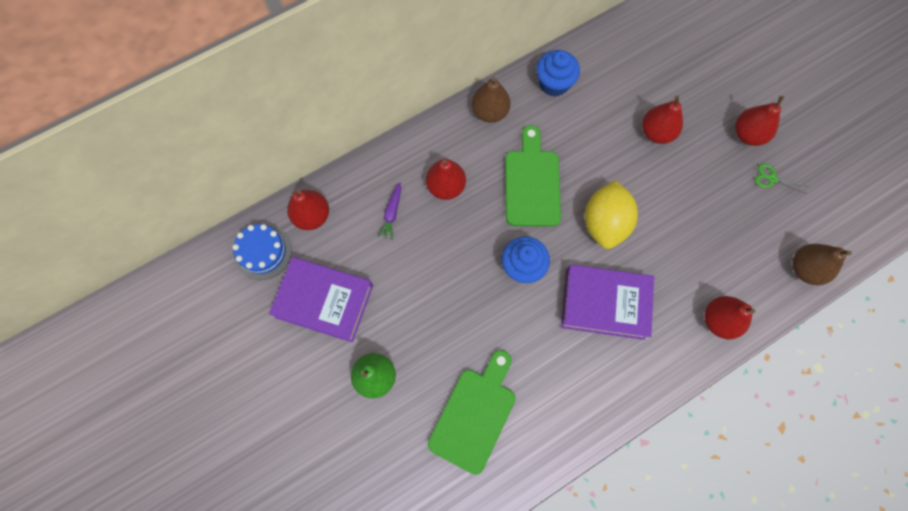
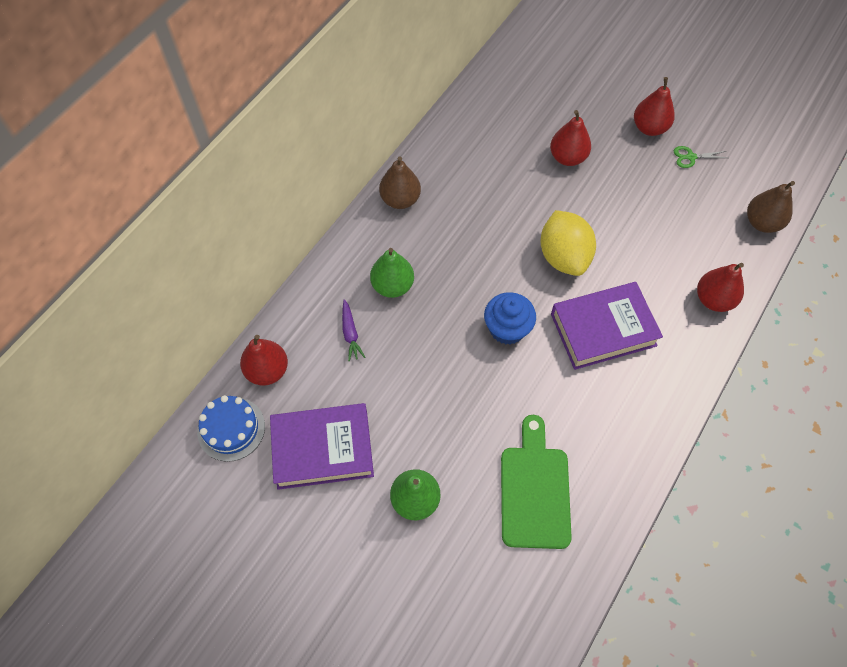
camera: 25 degrees left, 10 degrees down
red pear [426,159,466,200] -> green pear [370,248,414,298]
green cutting board [505,125,561,227] -> none
blue cupcake [536,50,580,97] -> none

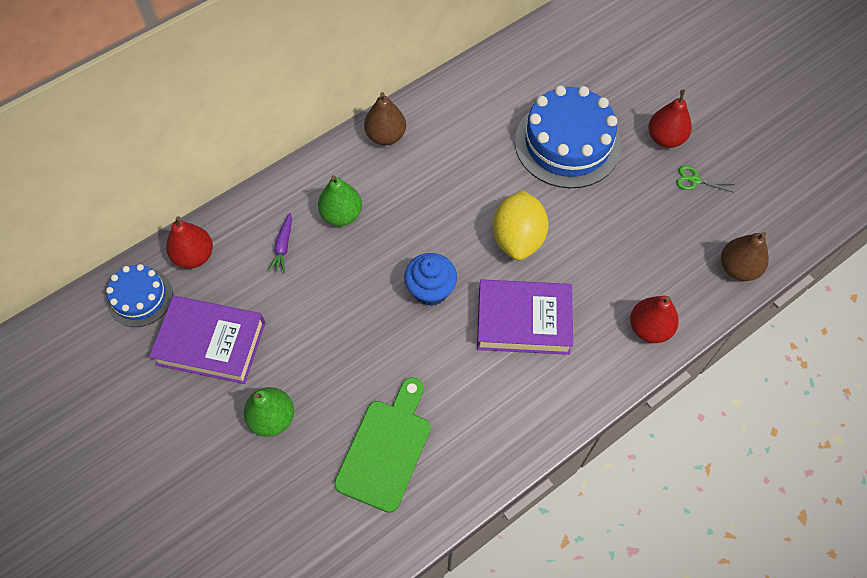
camera: 20 degrees right, 0 degrees up
red pear [550,110,591,166] -> blue cake [515,85,621,188]

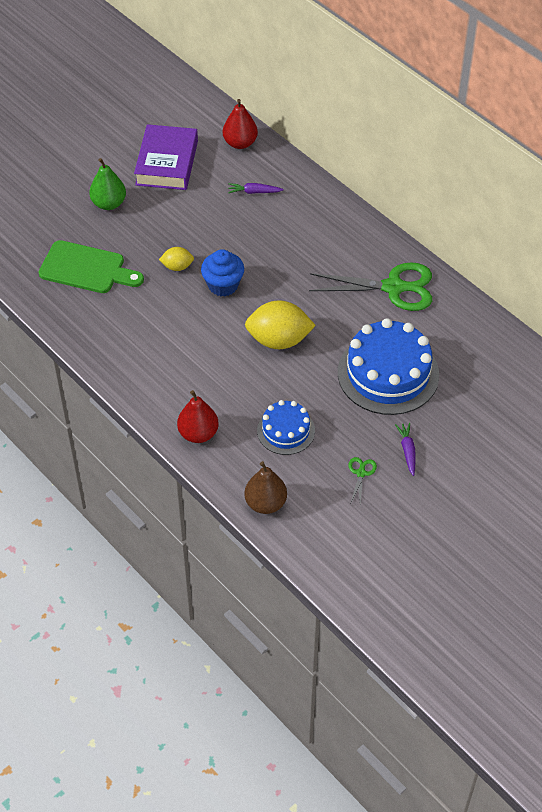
camera: 85 degrees right, 10 degrees down
blue cake [106,264,173,327] -> blue cake moved to [257,400,315,455]
green pear [318,175,362,226] -> none
brown pear [364,92,406,145] -> none
purple book [477,279,573,355] -> none
red pear [649,90,692,148] -> purple carrot [395,423,416,476]
none -> yellow lemon [159,247,194,271]
none -> green scissors [309,262,432,311]

